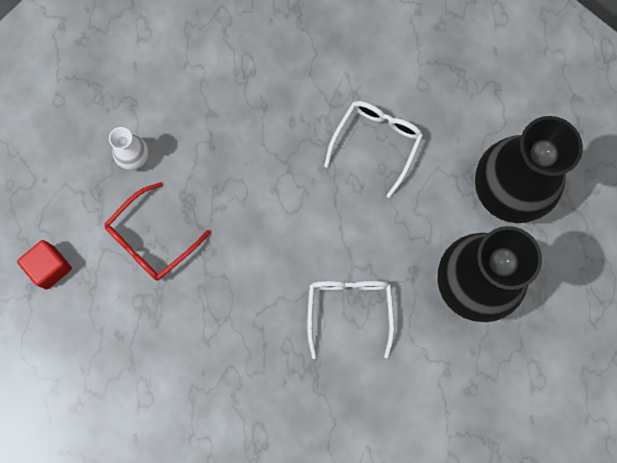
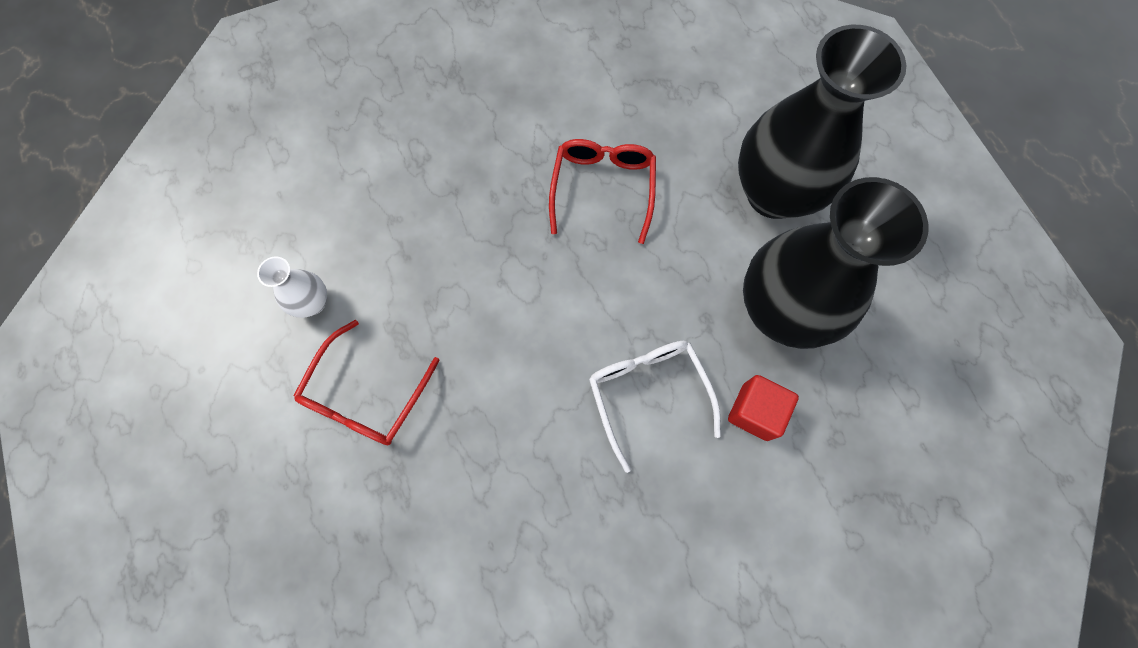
camera: 20 degrees left, 5 degrees down
red cube [17,240,72,290] -> red cube moved to [728,375,799,441]
white glasses [324,101,423,198] -> red glasses [549,139,656,244]

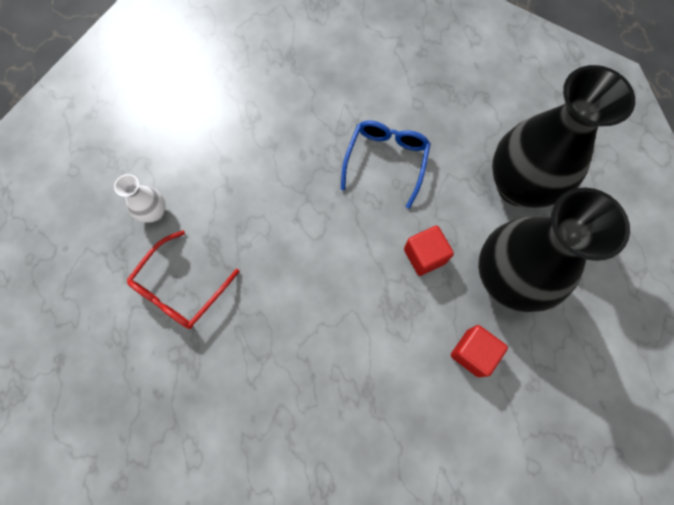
camera: 10 degrees right, 0 degrees up
red glasses [549,139,656,244] -> blue glasses [341,121,431,209]
white glasses [589,341,721,473] -> none
none -> red cube [404,226,454,276]

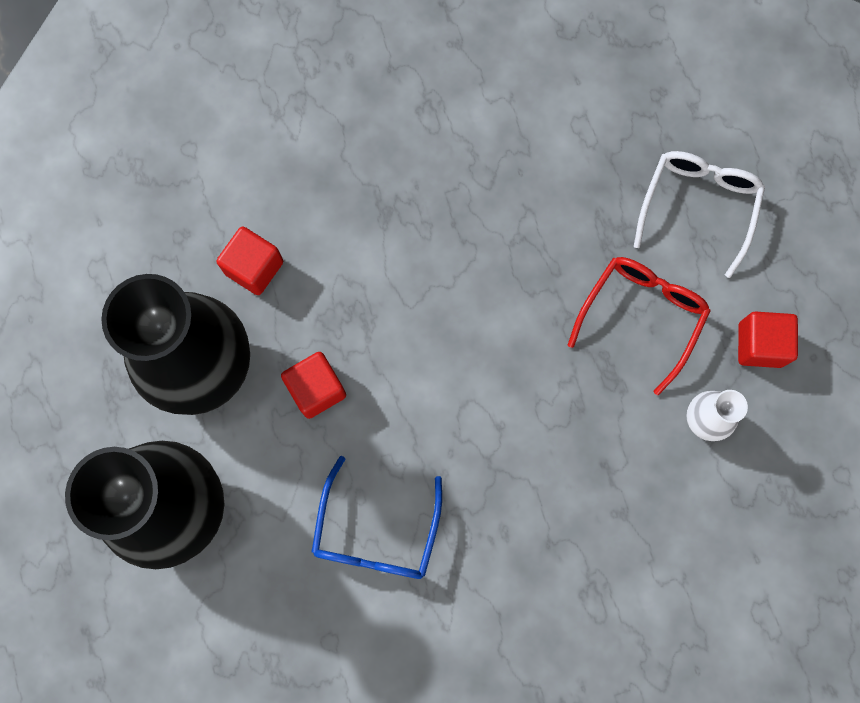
camera: 175 degrees right, 5 degrees up
none -> white glasses [634,151,765,278]
none -> red cube [738,311,798,368]

